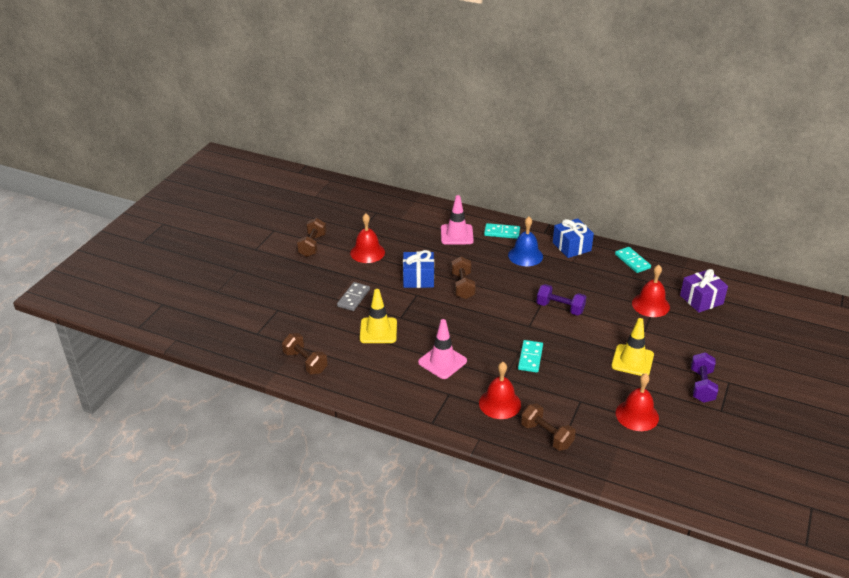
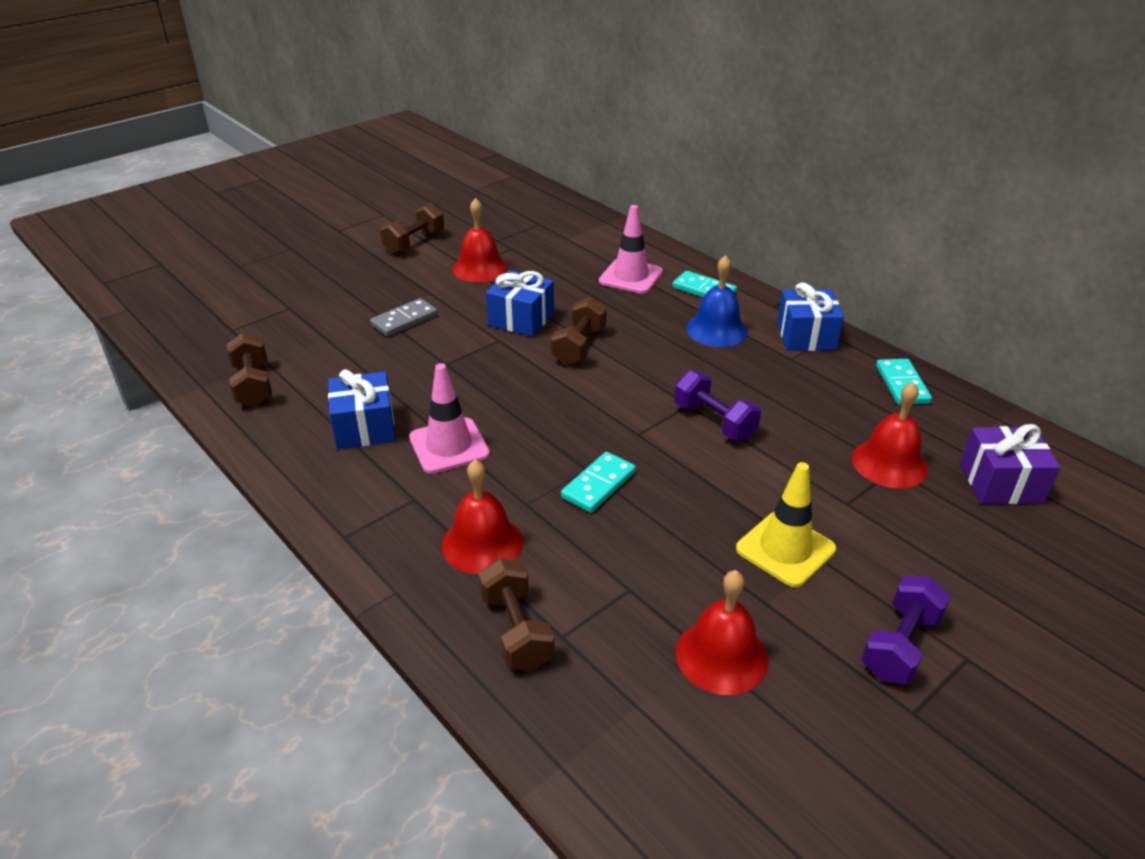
camera: 25 degrees right, 0 degrees up
yellow traffic cone [360,289,397,343] -> none
none -> blue gift [328,369,395,449]

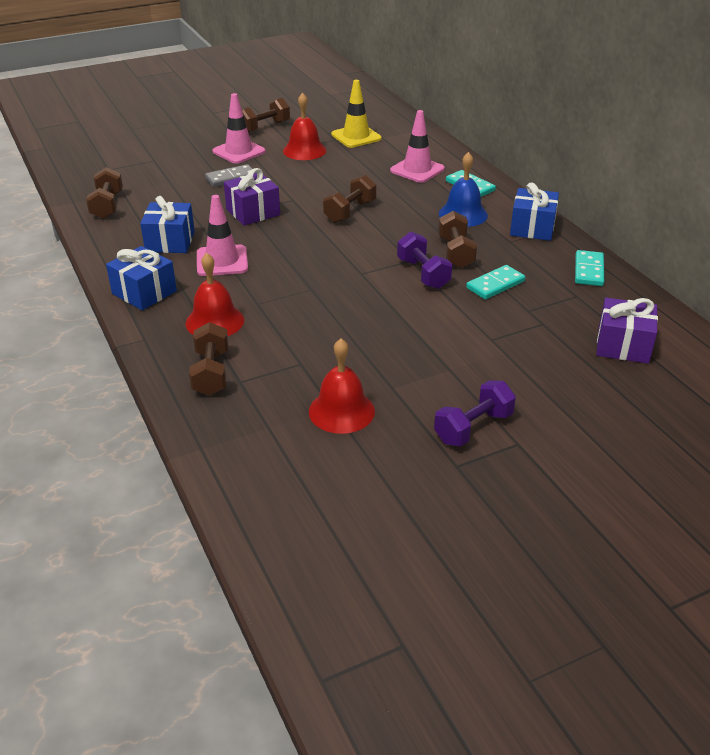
camera: 15 degrees right, 0 degrees up
blue gift [486,270,554,337] -> blue gift moved to [106,246,177,310]
turquoise domino [561,452,636,513] -> turquoise domino moved to [466,265,525,300]
yellow traffic cone [736,462,836,587] -> yellow traffic cone moved to [331,80,382,148]
red bell [852,382,928,488] -> none
none -> pink traffic cone [212,93,266,164]
none -> purple gift [224,168,280,226]
none -> brown dumbbell [438,211,477,268]

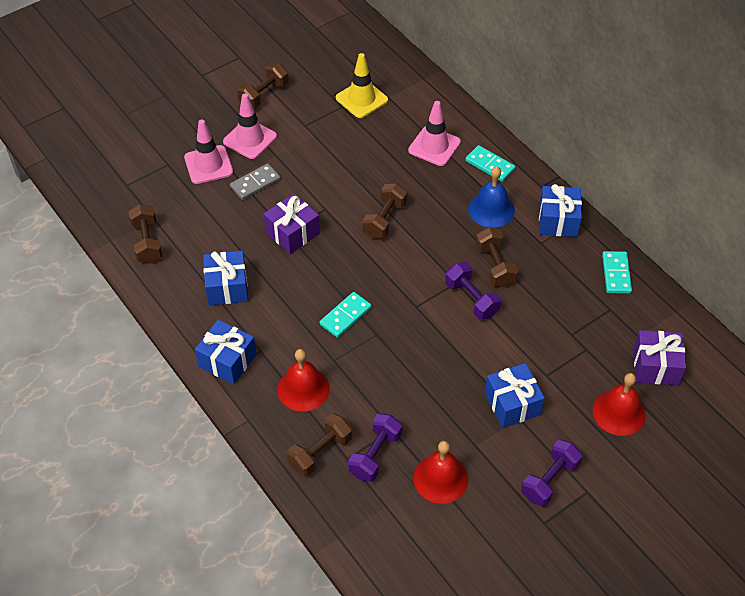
camera: 10 degrees left, 15 degrees up
brown dumbbell [189,322,229,396] -> brown dumbbell turned 60 degrees clockwise [287,413,352,477]
pink traffic cone [197,195,248,276] -> pink traffic cone moved to [184,120,233,184]
red bell [283,93,326,160] -> red bell moved to [592,373,646,436]
turquoise domino [466,265,525,300] -> turquoise domino moved to [320,292,372,338]
none -> purple dumbbell [348,413,402,482]
none -> blue gift [485,363,545,428]

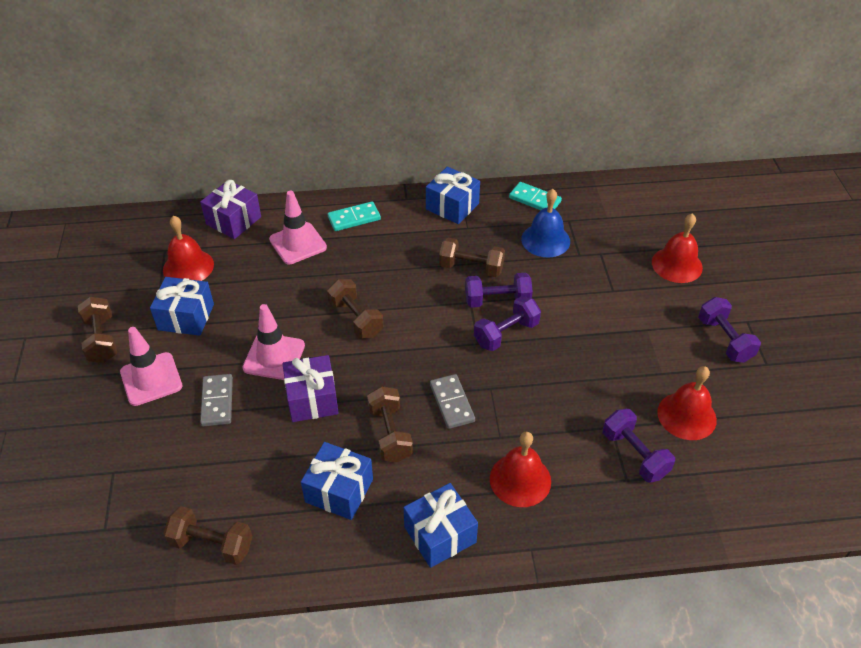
camera: 60 degrees left, 5 degrees down
pink traffic cone [184,120,233,184] -> pink traffic cone moved to [242,304,305,380]
brown dumbbell [287,413,352,477] -> brown dumbbell moved to [367,386,413,462]
turquoise domino [320,292,372,338] -> grey domino [430,374,475,429]
yellow traffic cone [336,53,388,118] -> red bell [163,215,214,281]
blue bell [468,166,515,228] -> blue bell moved to [521,189,570,258]
blue gift [485,363,545,428] -> blue gift moved to [150,277,214,336]
purple gift [634,330,686,385] -> purple gift moved to [200,180,261,239]
none -> purple dumbbell [474,296,541,351]

